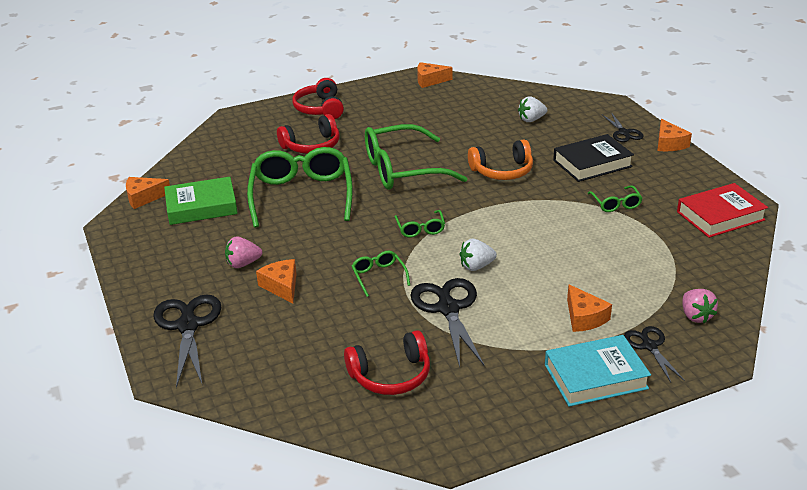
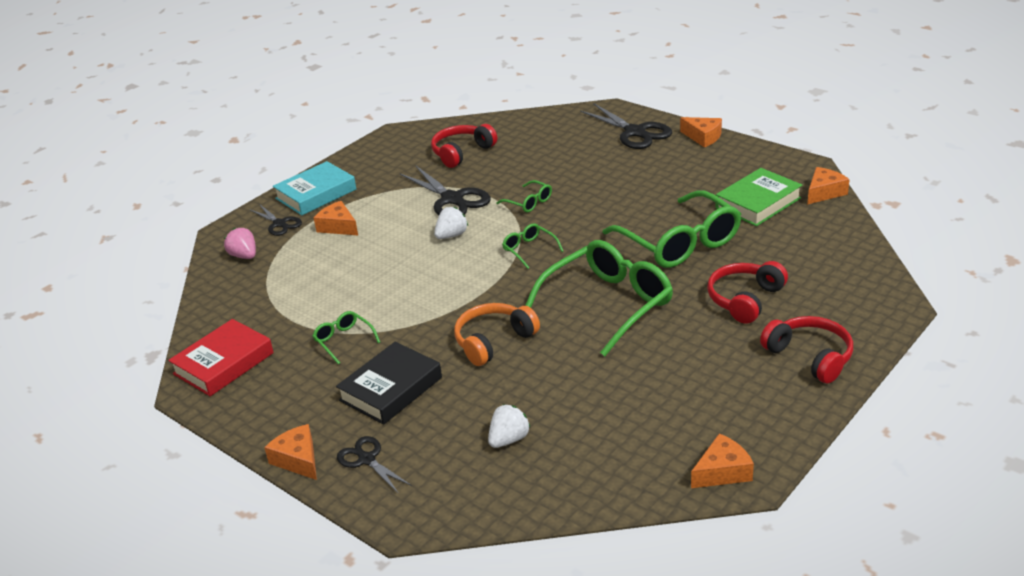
camera: 155 degrees right, 0 degrees up
pink strawberry [225,236,262,268] -> none
orange cheese [256,259,297,303] -> orange cheese moved to [680,117,722,148]

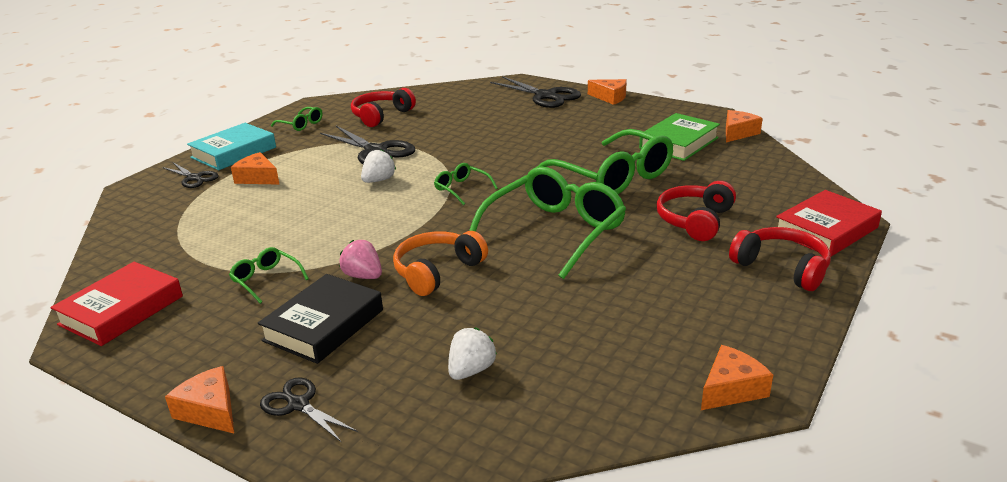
camera: 10 degrees left, 5 degrees down
pink strawberry [224,228,256,259] -> pink strawberry moved to [339,240,382,279]
green glasses [496,180,552,212] -> green glasses moved to [271,107,322,131]
none -> red book [776,190,882,257]

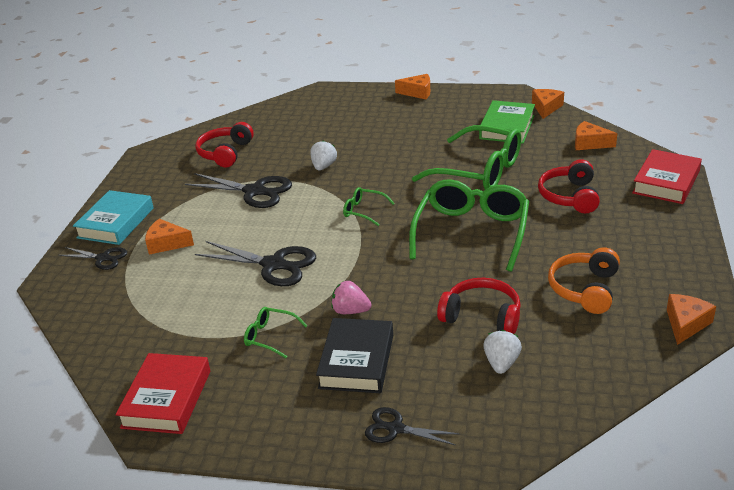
camera: 20 degrees left, 5 degrees up
orange cheese [165,366,234,433] -> orange cheese moved to [575,121,617,150]
green glasses [271,107,322,131] -> none
white strawberry [361,149,396,183] -> white strawberry moved to [310,140,337,170]
orange headphones [393,231,488,296] -> orange headphones moved to [548,248,620,314]
black scissors [490,76,581,108] -> black scissors moved to [195,241,316,286]
red headphones [729,227,831,291] -> red headphones moved to [437,278,521,334]

